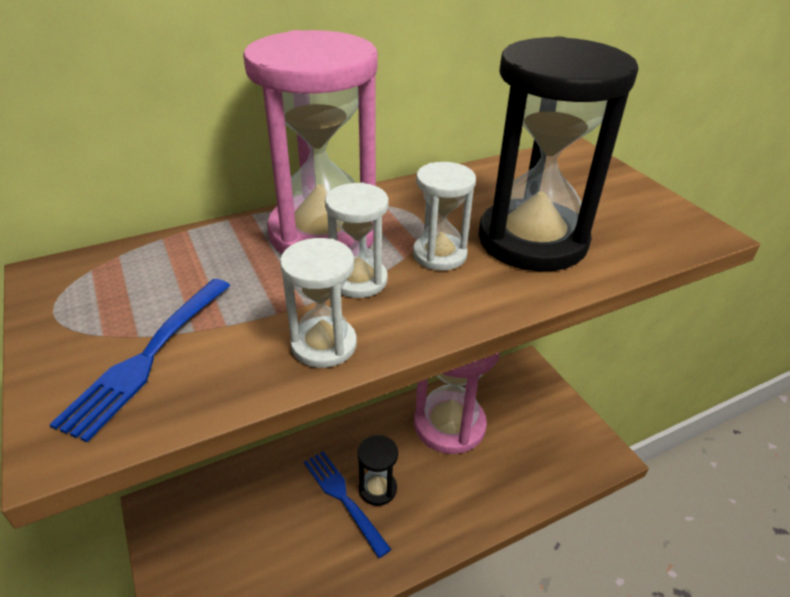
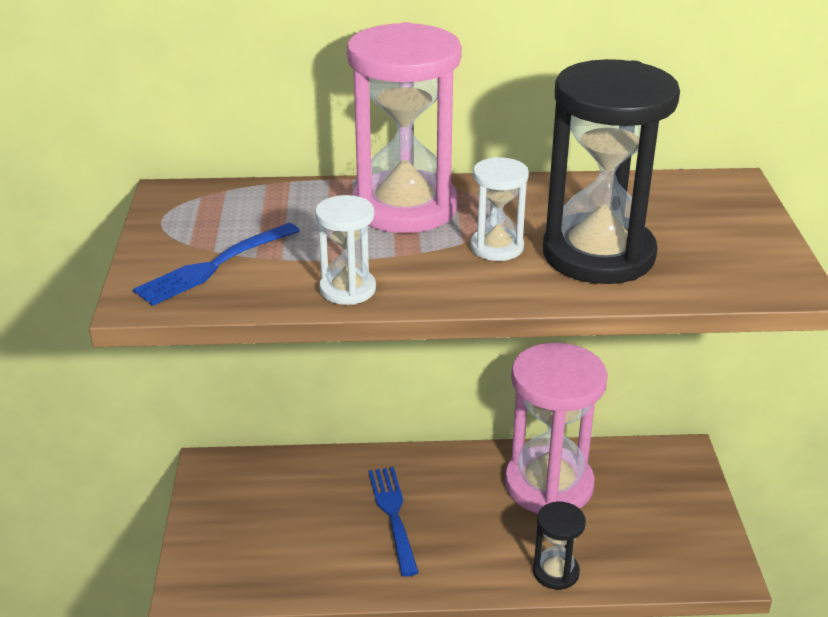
camera: 25 degrees right, 5 degrees down
white hourglass [325,183,389,298] -> none
black hourglass [357,435,398,506] -> black hourglass moved to [533,502,586,590]

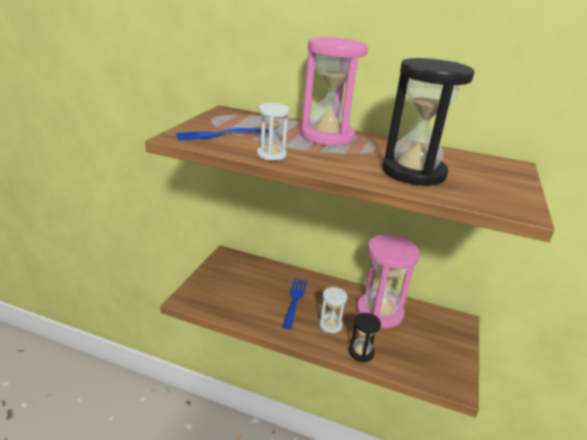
camera: 20 degrees right, 5 degrees down
white hourglass [471,157,529,261] -> white hourglass moved to [319,287,347,333]

